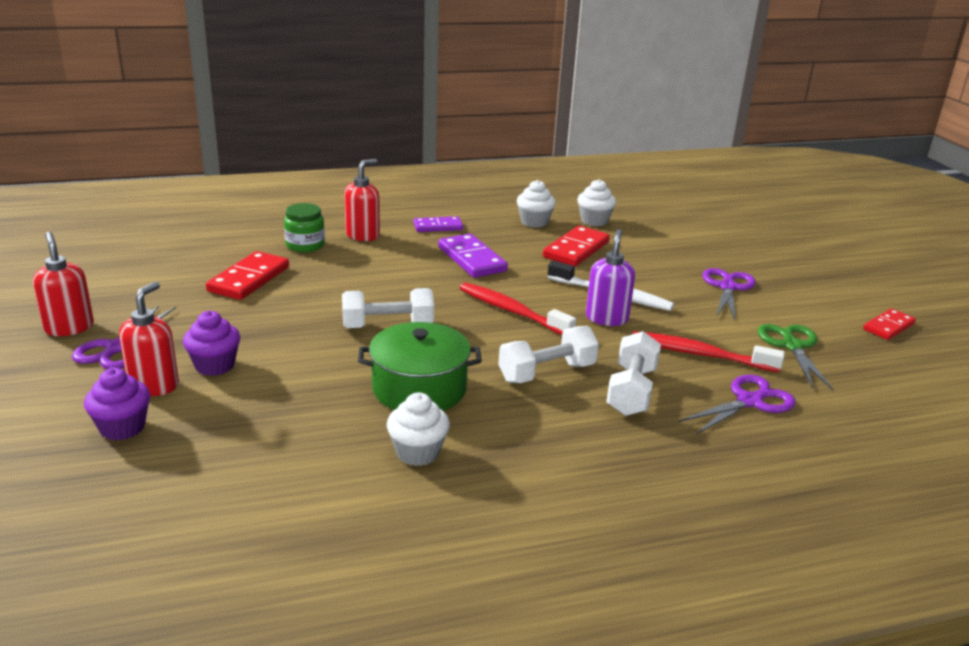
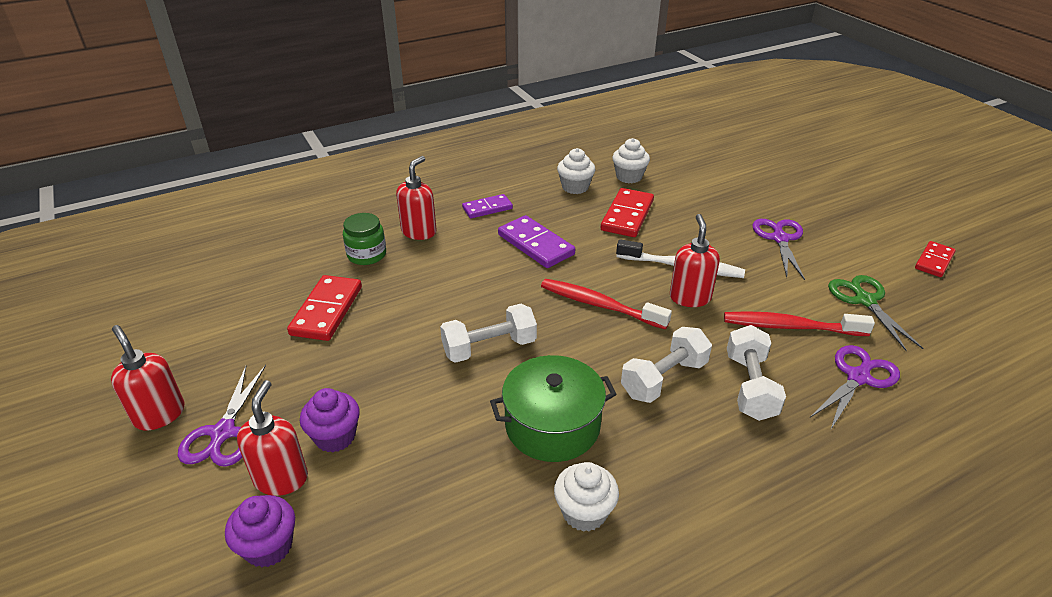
camera: 10 degrees left, 10 degrees up
purple soap dispenser [586,229,635,326] -> red soap dispenser [670,214,720,307]

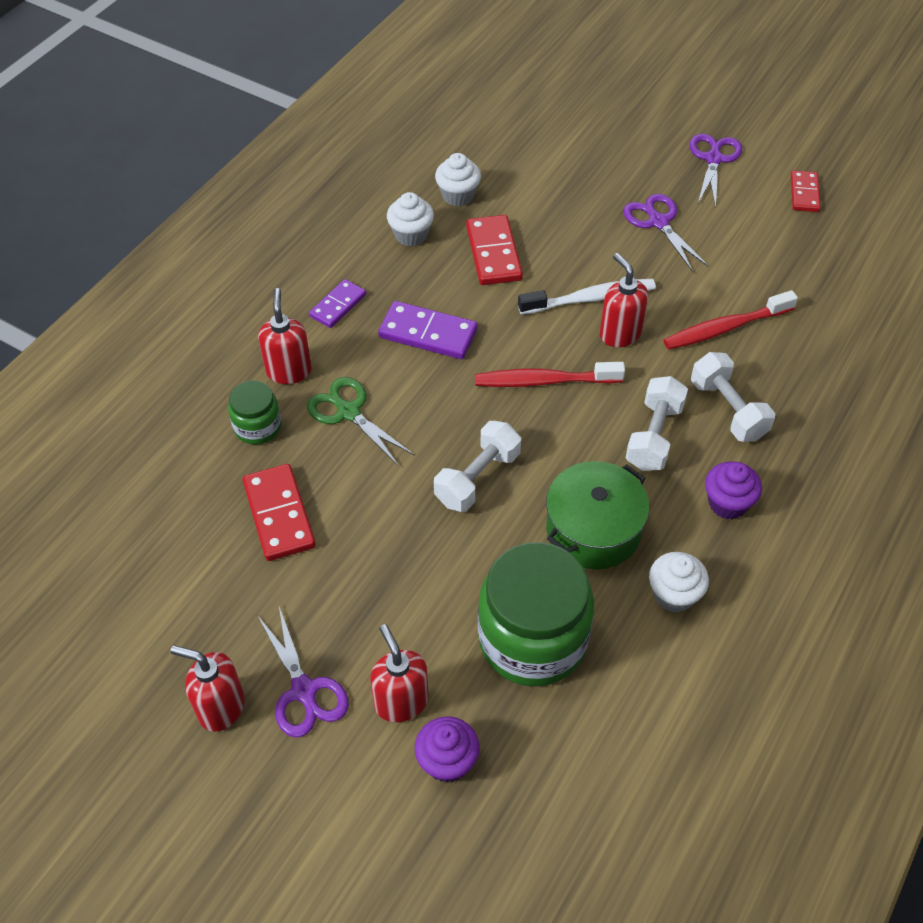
camera: 30 degrees left, 15 degrees up
purple cupcake [300,388,360,452] -> purple cupcake moved to [705,462,762,519]
purple scissors [810,345,900,429] -> purple scissors moved to [689,134,742,208]
green scissors [828,275,924,351] -> green scissors moved to [307,377,414,466]
none -> green jar [478,542,594,686]

